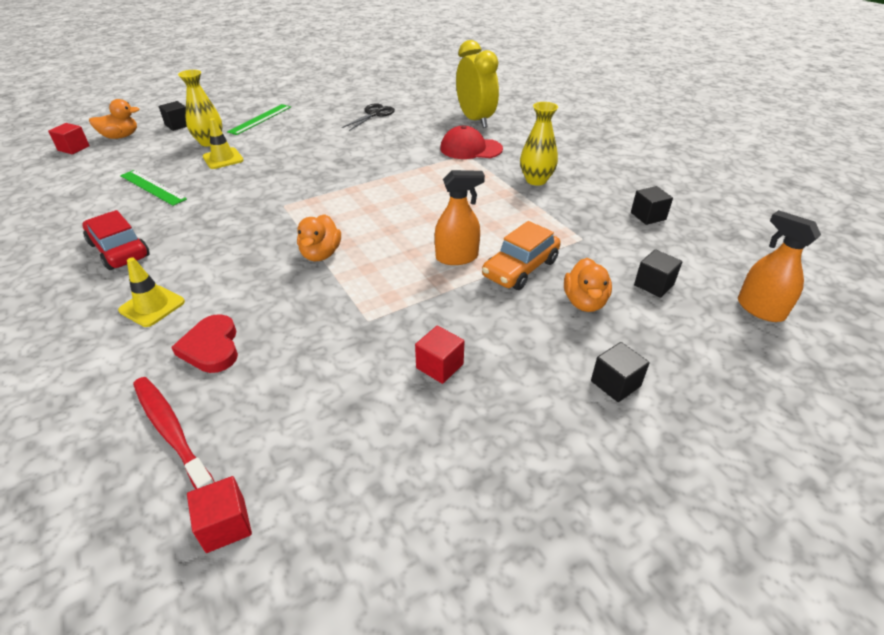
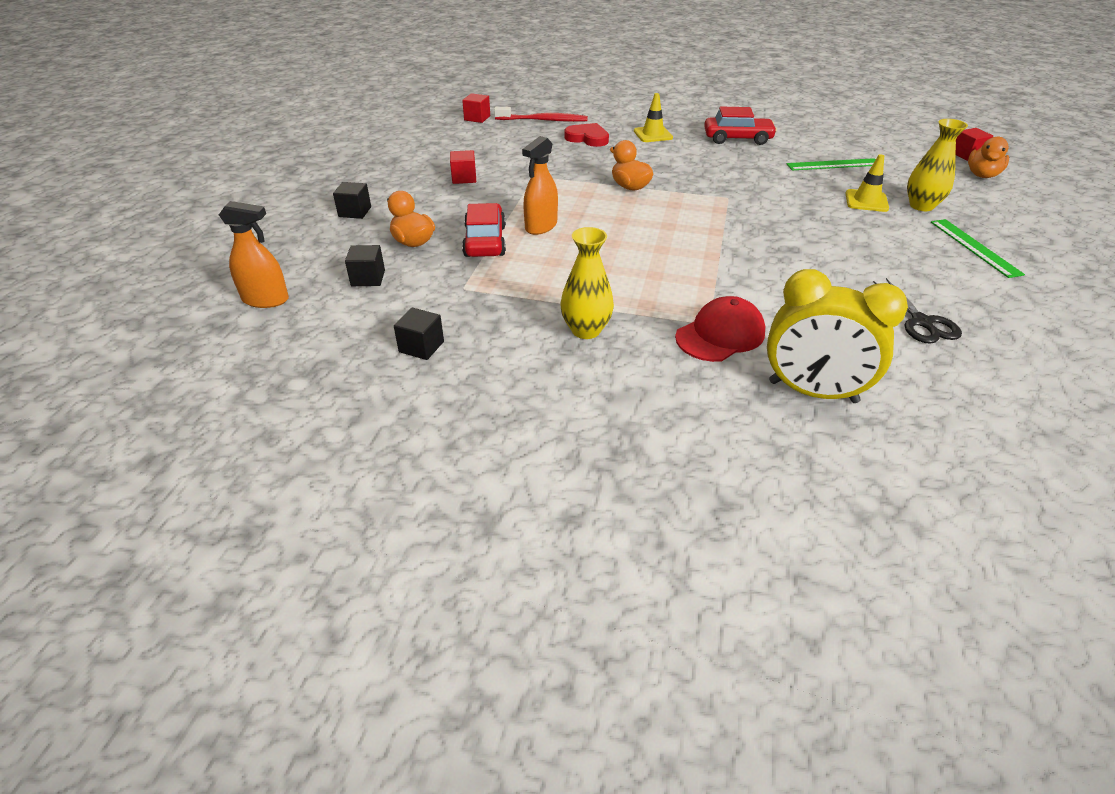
camera: 135 degrees right, 0 degrees up
black cube [159,101,187,131] -> none
orange car [482,221,561,290] -> red car [462,203,506,257]

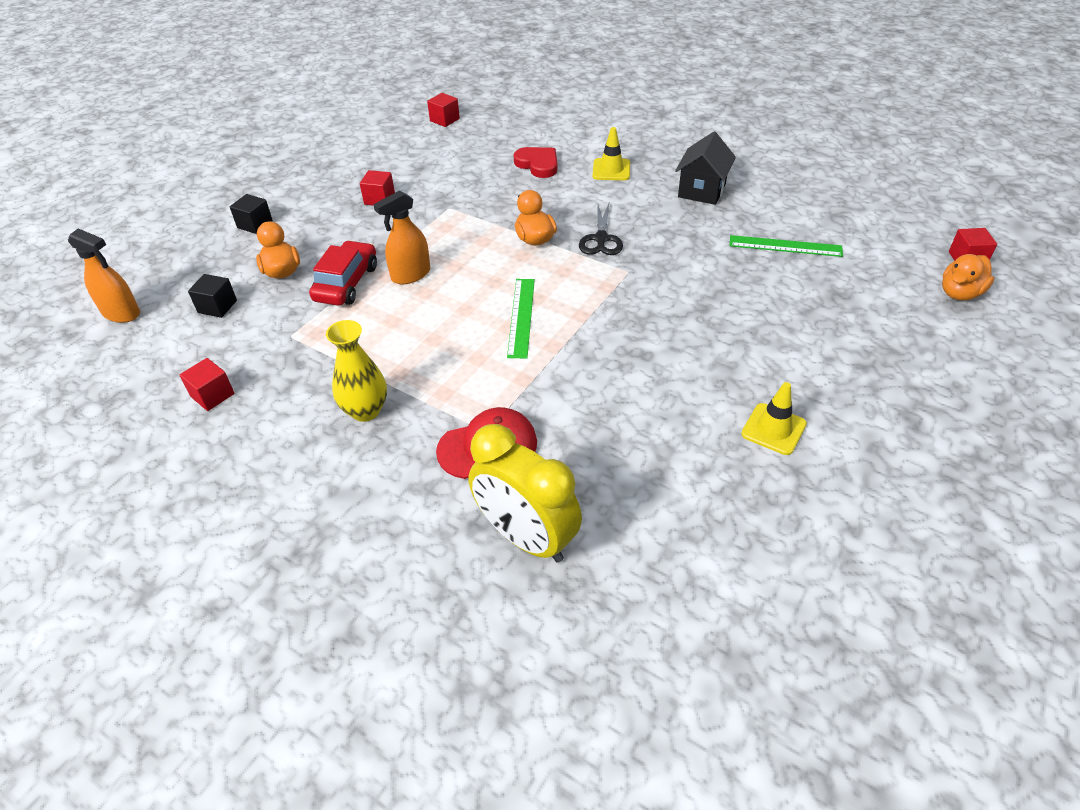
camera: 20 degrees right, 5 degrees up
black cube [394,308,444,360] -> red cube [179,358,235,411]
red toothbrush [494,107,588,122] -> none
red car [704,106,777,145] -> black house [675,132,736,205]
yellow traffic cone [846,154,889,212] -> yellow traffic cone moved to [741,382,807,455]
black scissors [873,278,962,344] -> black scissors moved to [579,204,623,255]
yellow vase [907,119,968,211] -> none
green ruler [931,219,1025,278] -> green ruler moved to [507,279,535,358]

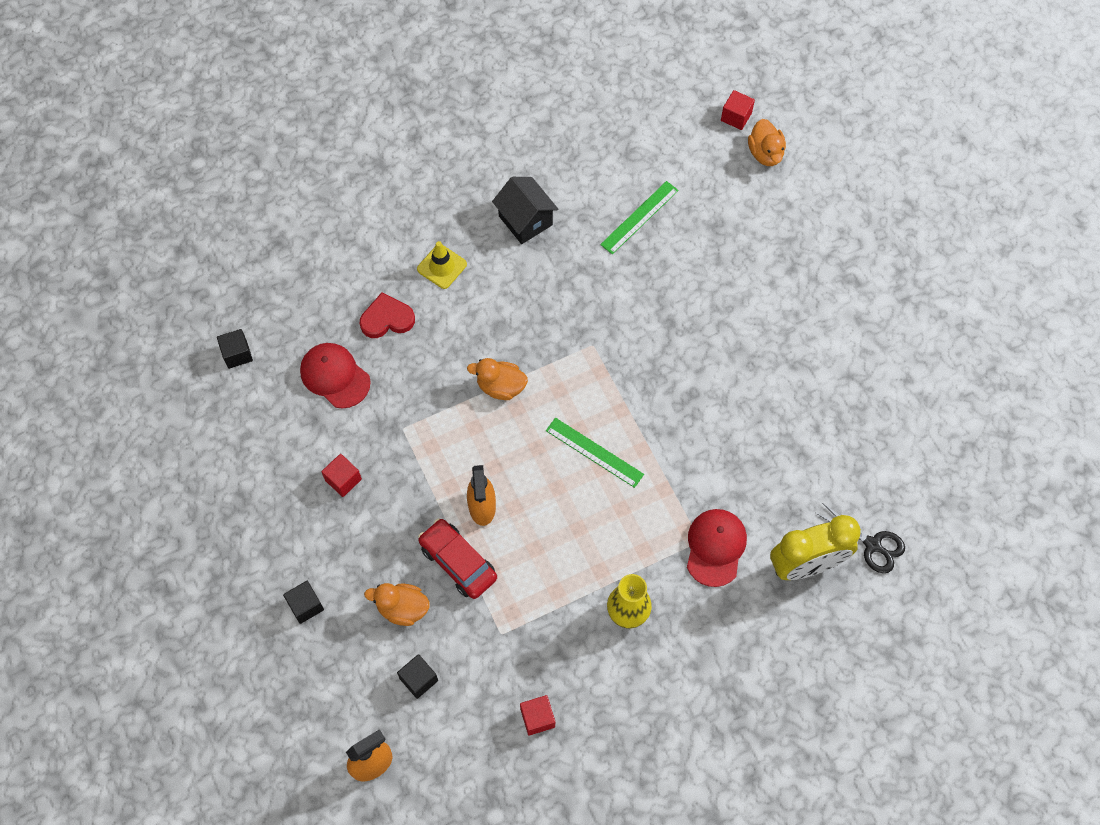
camera: 60 degrees left, 20 degrees up
red cube [427,93,460,127] -> black cube [217,329,253,369]
black scissors [579,204,623,255] -> black scissors moved to [816,504,905,573]
yellow traffic cone [741,382,807,455] -> none
none -> red cap [300,343,371,409]

